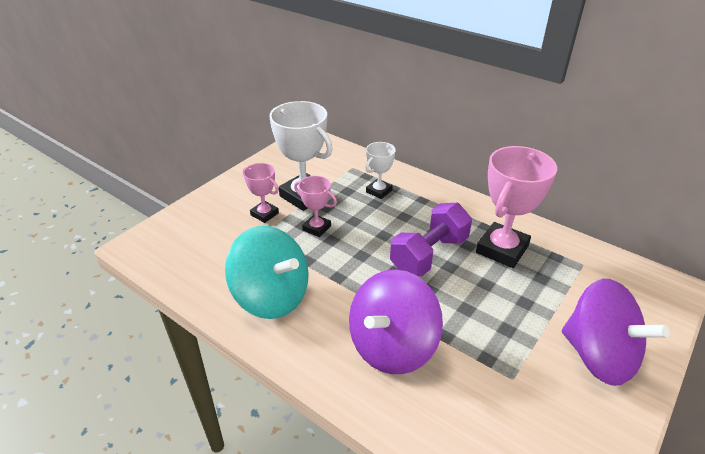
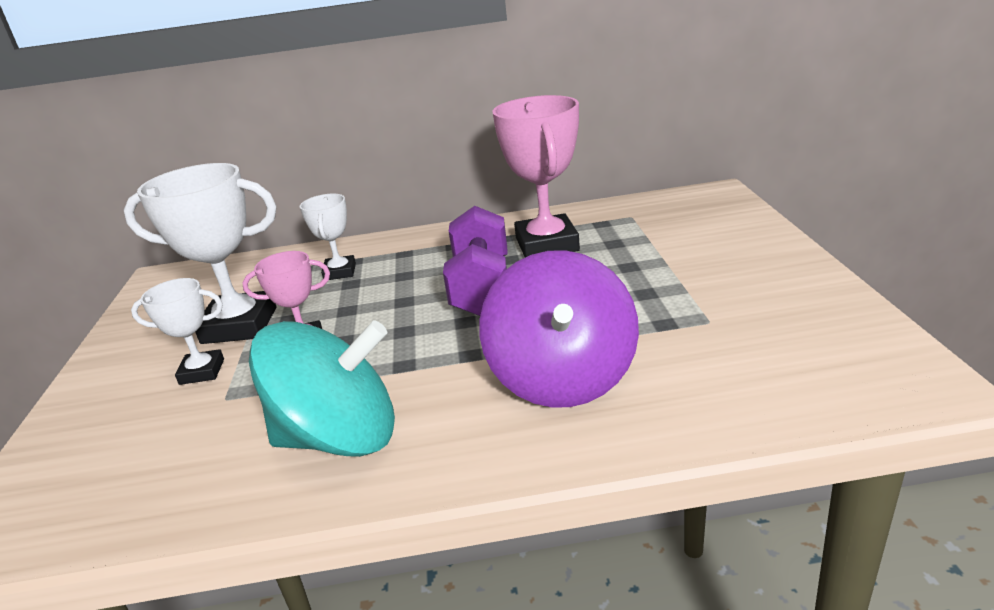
camera: 40 degrees left, 10 degrees down
pink trophy [243,163,279,223] -> white trophy [131,278,224,385]
purple spinning top [562,279,670,386] -> none

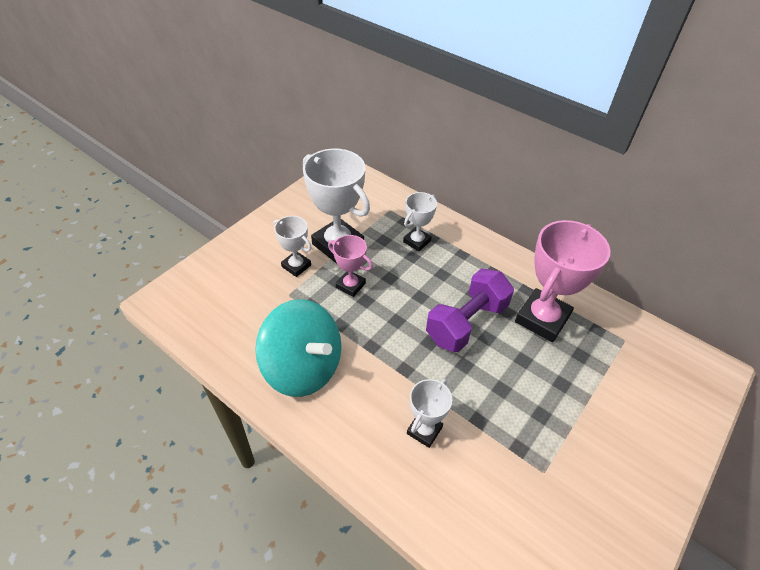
camera: 40 degrees right, 20 degrees up
purple spinning top [479,250,639,407] -> white trophy [407,379,452,448]

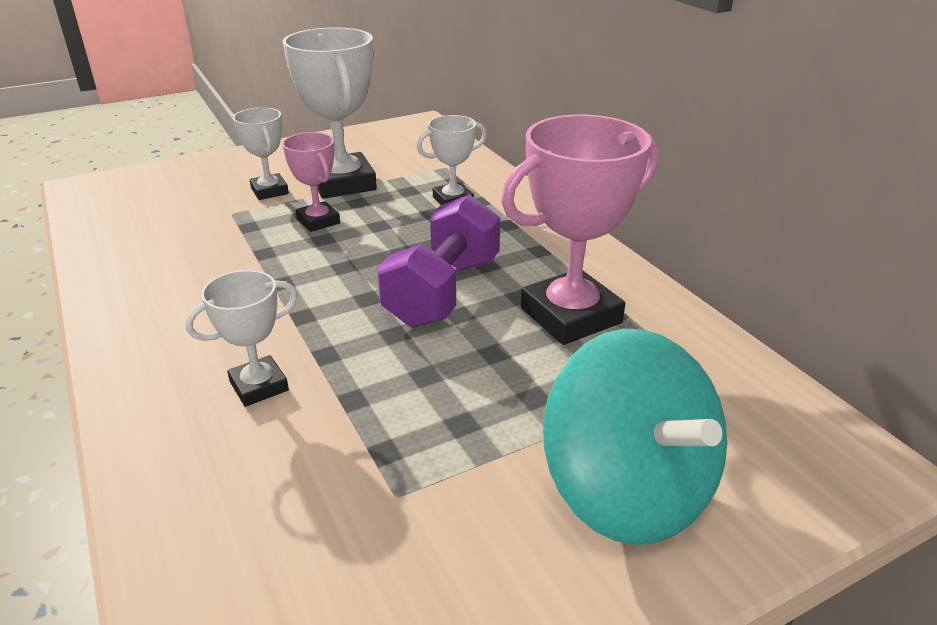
camera: 25 degrees right, 15 degrees down
turquoise spinning top [255,299,341,397] -> turquoise spinning top moved to [543,328,727,545]
purple dumbbell [426,268,514,352] -> purple dumbbell turned 45 degrees counterclockwise [377,194,500,328]

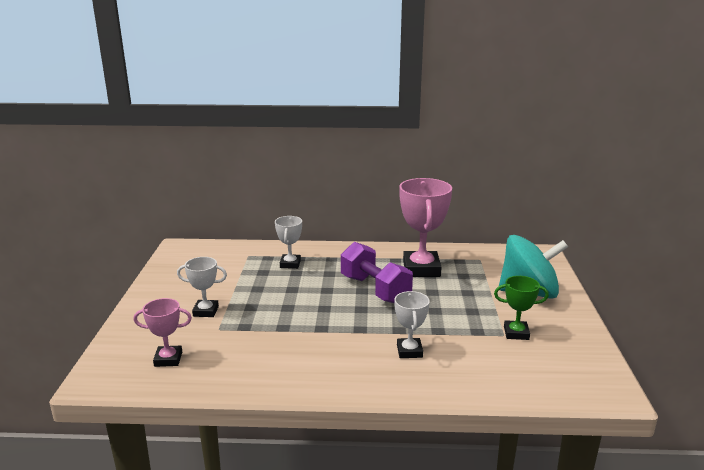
camera: 60 degrees left, 10 degrees down
pink trophy [282,132,340,232] -> pink trophy moved to [134,298,192,367]
white trophy [283,27,377,199] -> none
none -> green trophy [494,276,549,340]

